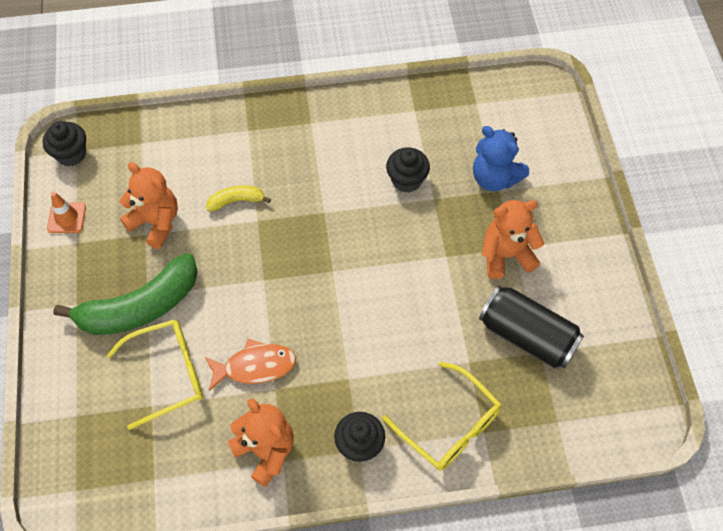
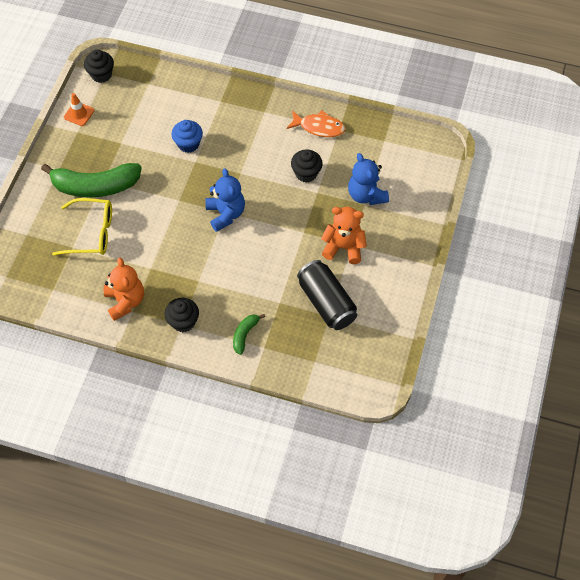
camera: 25 degrees right, 0 degrees up
orange teddy bear [120,162,178,249] -> none
orange fish [205,339,296,391] -> orange fish moved to [287,110,345,137]
yellow banana [206,185,271,212] -> blue cupcake [171,120,203,153]
yellow glasses [382,361,501,471] -> green banana [233,314,265,355]
none -> blue teddy bear [205,169,245,232]

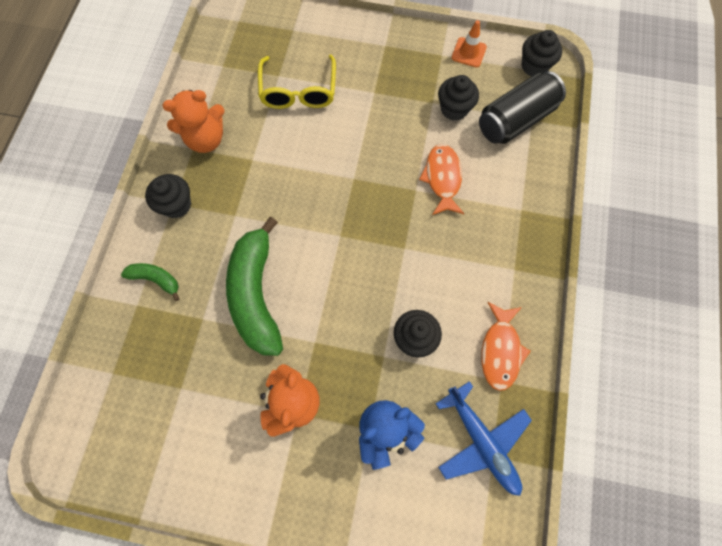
camera: 85 degrees right, 10 degrees up
green banana [41,163,142,197] -> green banana moved to [226,217,283,356]
blue cupcake [171,120,203,153] -> orange fish [419,144,464,215]
blue teddy bear [205,169,245,232] -> none
black can [297,260,357,330] -> black can moved to [479,71,566,144]
none -> blue plane [435,381,532,496]
none -> black cupcake [438,75,479,121]

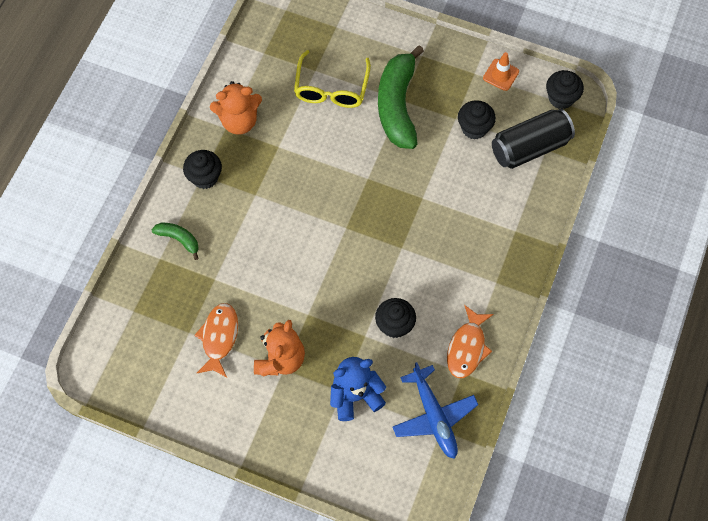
camera: 10 degrees right, 5 degrees down
green banana [226,217,283,356] -> green banana moved to [378,45,424,149]
orange fish [419,144,464,215] -> orange fish moved to [194,303,238,377]

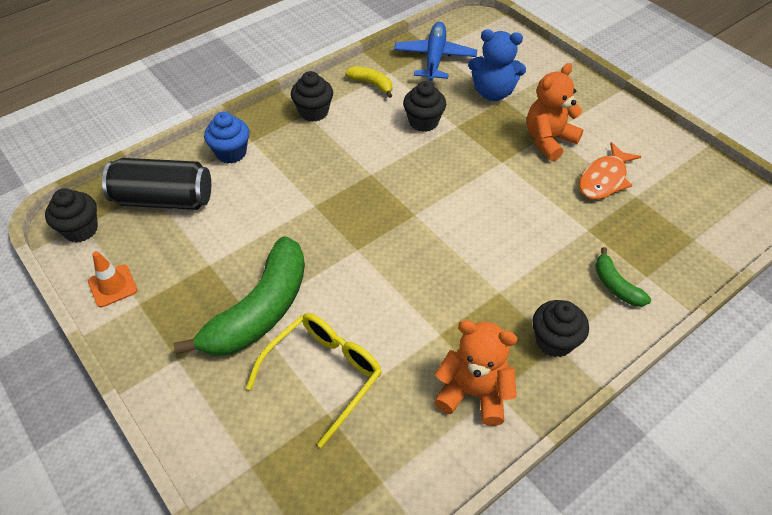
camera: 150 degrees left, 15 degrees down
orange fish [447,305,494,378] -> yellow banana [345,66,392,98]
black cupcake [458,100,496,140] -> black cupcake moved to [291,71,333,122]
none -> blue cupcake [204,112,249,163]

